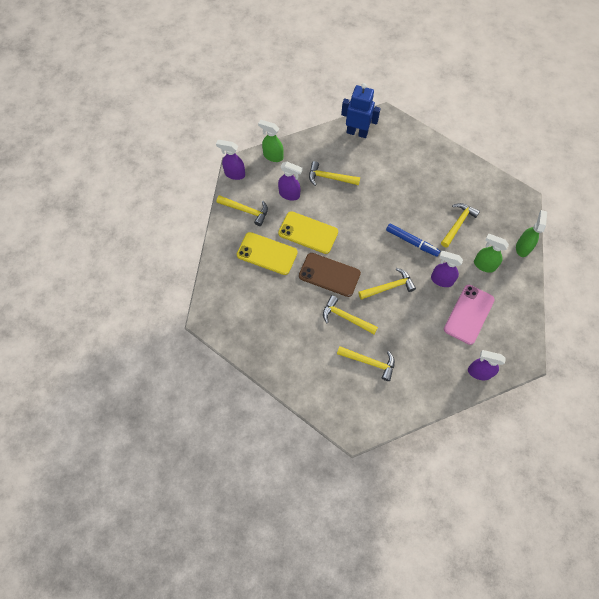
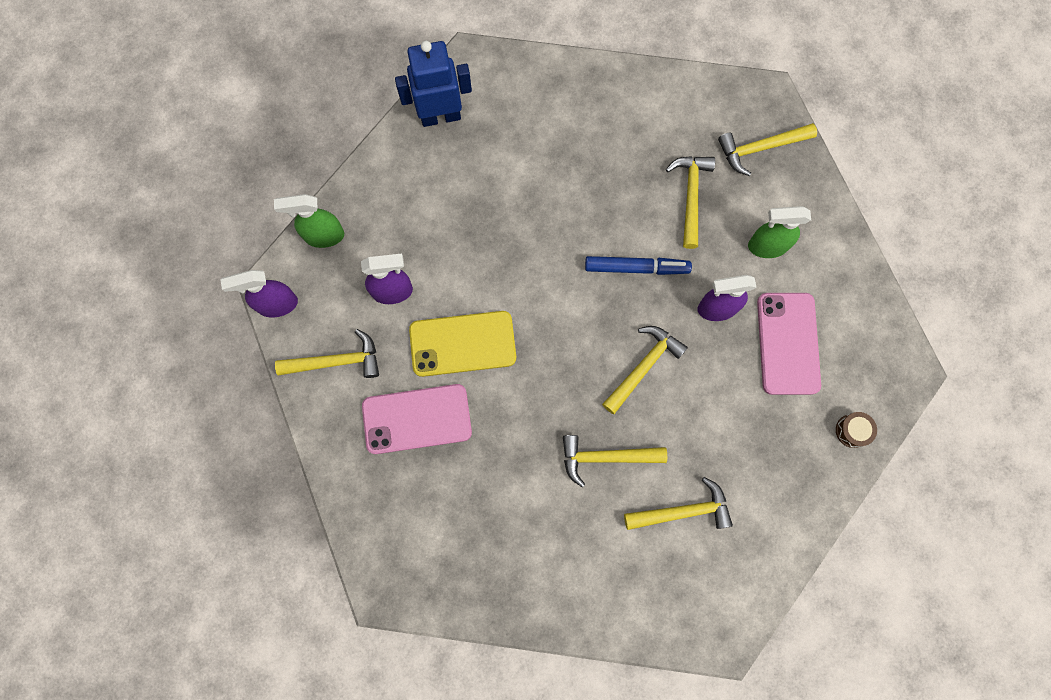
camera: 30 degrees left, 10 degrees up
yellow phone [237,232,298,275] -> pink phone [362,384,472,454]
brown phone [299,253,361,297] -> none
yellow hammer [309,161,360,186] -> yellow hammer moved to [718,123,817,176]
purple spray bottle [468,350,506,380] -> brown drum [836,412,877,448]
green spray bottle [516,210,547,257] -> none

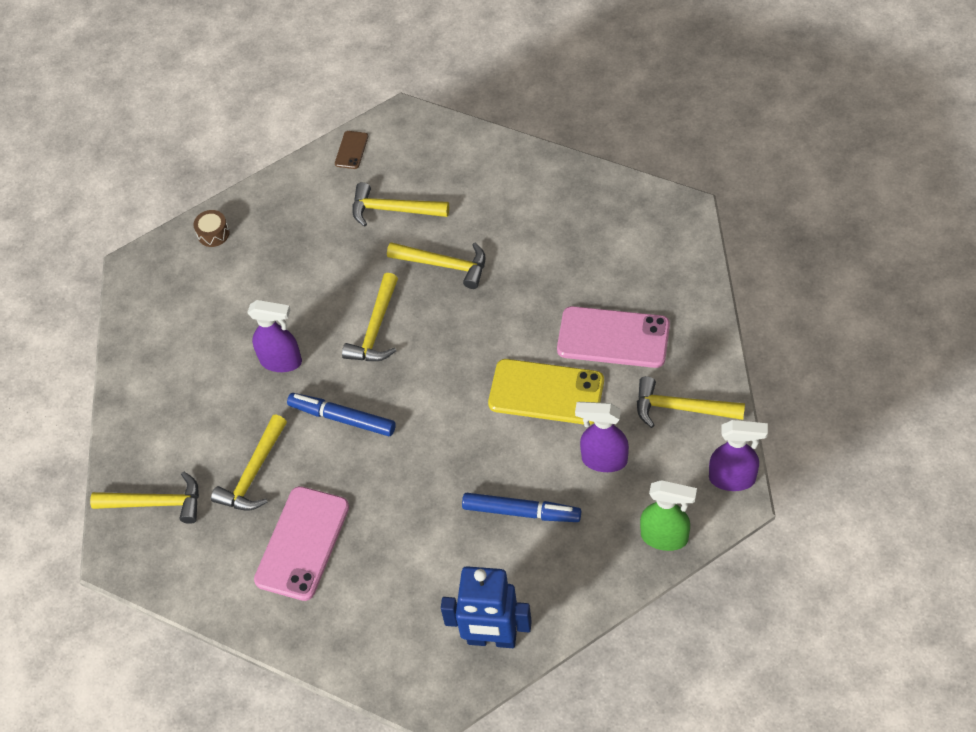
camera: 155 degrees left, 20 degrees down
yellow hammer [602,326,688,414] -> yellow hammer turned 45 degrees counterclockwise [342,273,398,361]
green spray bottle [748,206,811,258] -> none
pink phone [757,293,821,395] -> pink phone moved to [254,486,349,601]
none -> brown phone [335,131,368,169]
none -> blue marker [462,493,581,522]

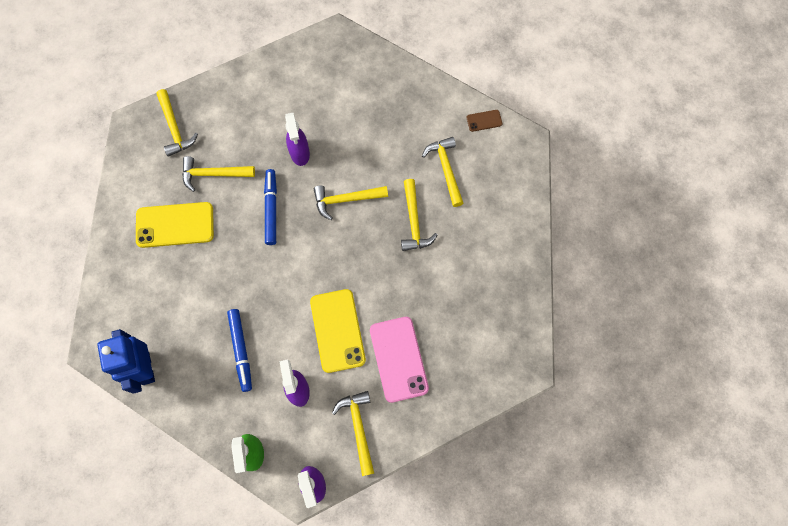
camera: 60 degrees right, 15 degrees up
brown drum [193,210,230,247] -> none
pink phone [254,486,349,601] -> yellow phone [136,202,214,248]

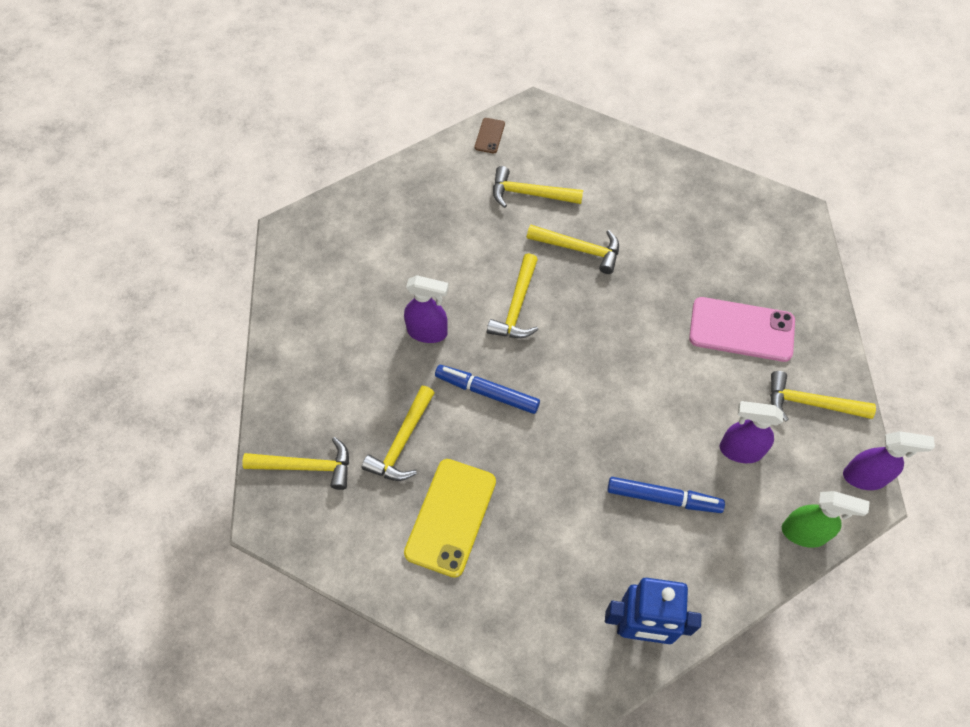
camera: 65 degrees left, 10 degrees down
yellow phone [310,289,366,373] -> none

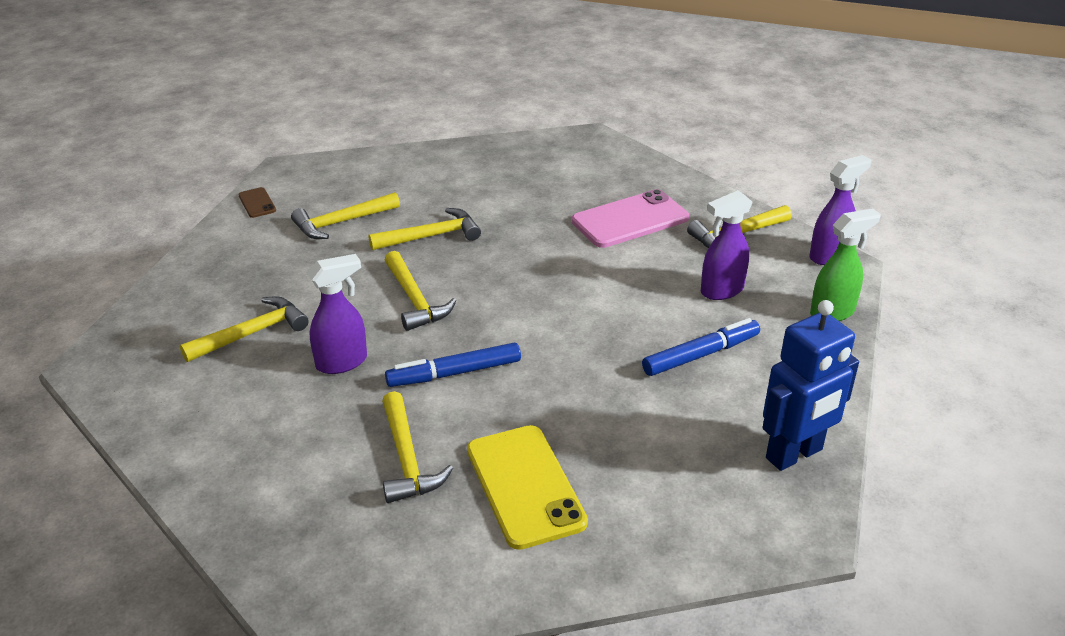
camera: 40 degrees left, 25 degrees down
yellow hammer [242,437,349,490] -> yellow hammer moved to [180,296,309,362]

